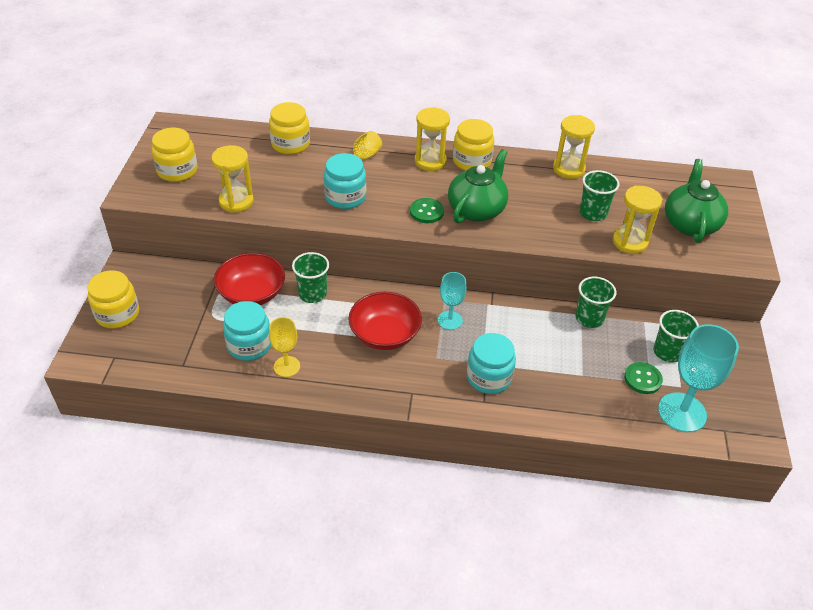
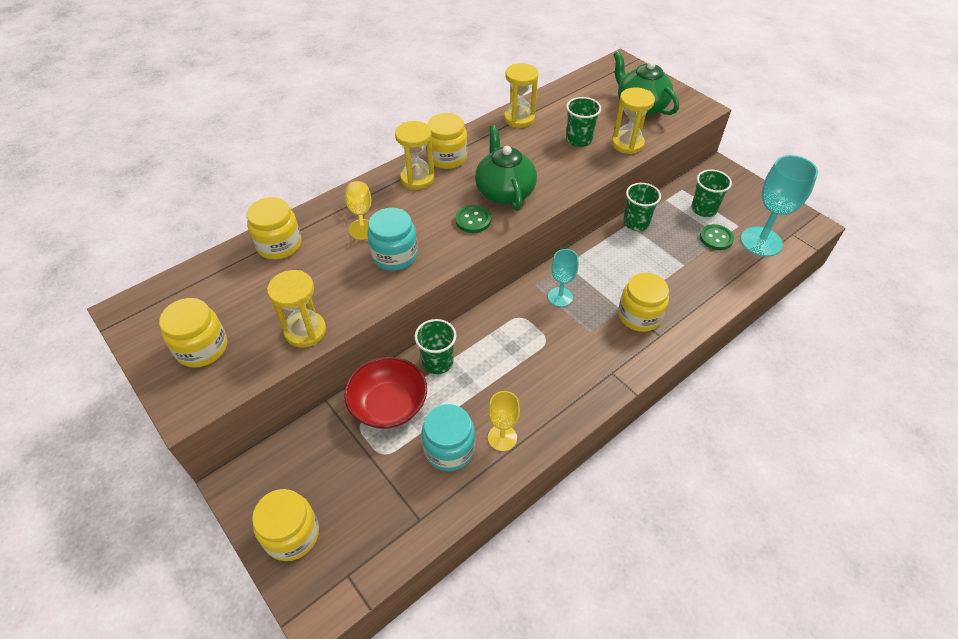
camera: 45 degrees left, 5 degrees up
red bowl [348,292,422,350] -> none
turquoise jar [467,333,516,394] -> yellow jar [618,273,669,332]

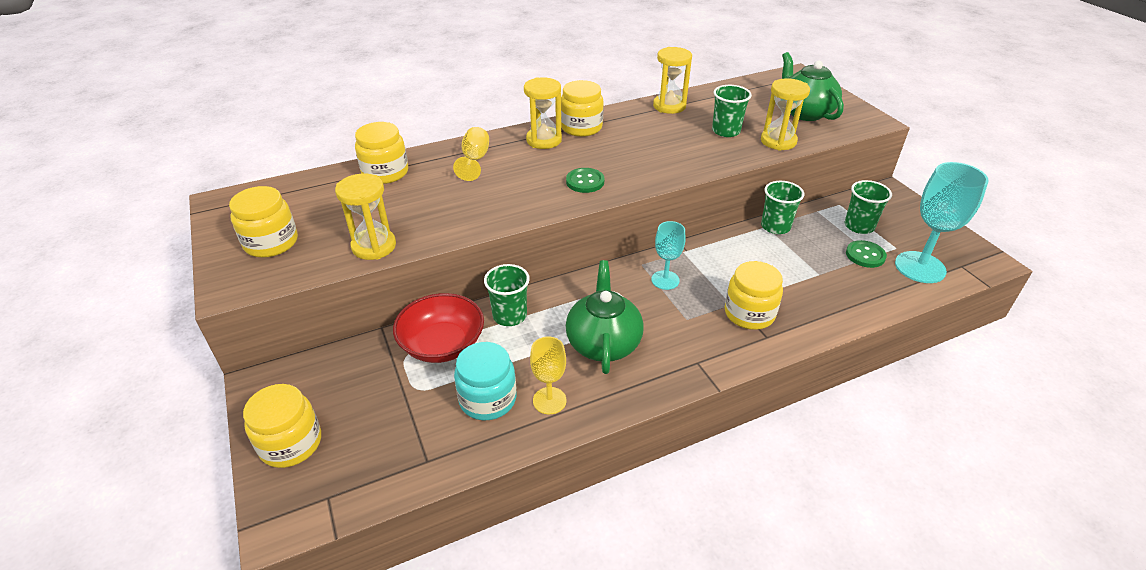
camera: 15 degrees right, 10 degrees down
turquoise jar [367,208,418,271] -> none
green teapot [475,125,537,211] -> green teapot moved to [566,260,644,374]

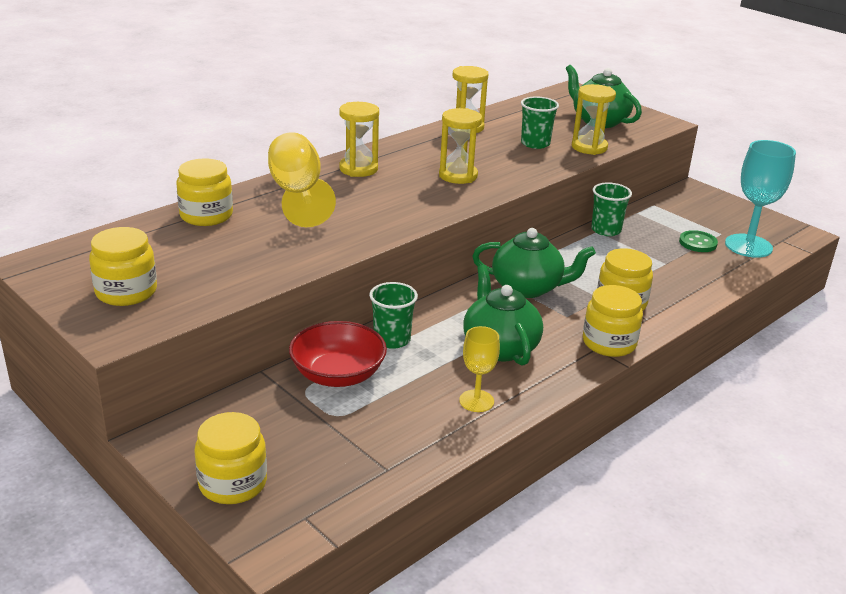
camera: 20 degrees left, 10 degrees down
yellow hourglass [335,174,396,260] -> yellow hourglass moved to [439,108,482,184]
yellow goblet [453,127,489,181] -> yellow goblet [268,132,336,227], size x1.74
turquoise jar [454,342,517,420] -> none
yellow jar [561,80,604,137] -> yellow jar moved to [583,285,643,357]
green button [566,168,604,193] -> none
turquoise goblet [651,221,685,290] -> green teapot [473,228,596,298]
green cup [844,180,892,234] -> none

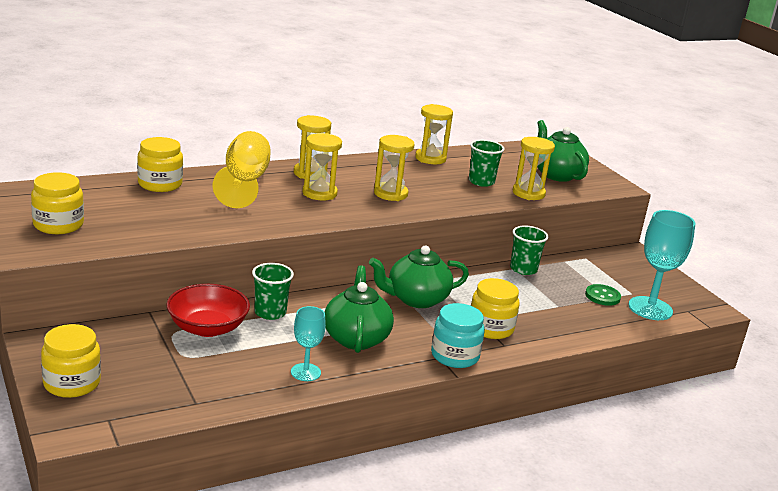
camera: 15 degrees right, 5 degrees down
yellow goblet [459,326,500,412] -> turquoise goblet [291,306,326,381]
green teapot [473,228,596,298] -> green teapot turned 135 degrees clockwise [369,246,469,308]
yellow jar [583,285,643,357] -> turquoise jar [431,303,485,368]
none -> yellow hourglass [302,133,342,200]

